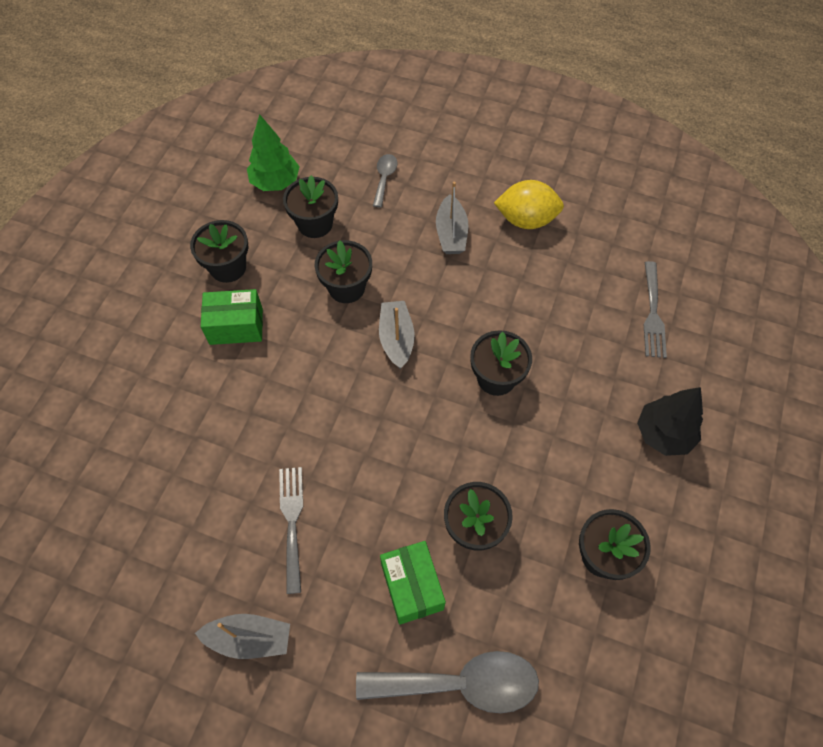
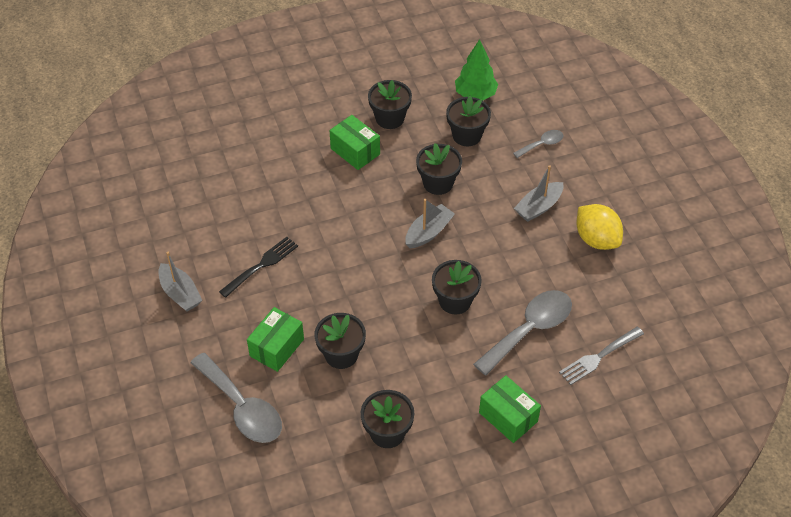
camera: 50 degrees right, 10 degrees down
grey fork [279,467,303,594] -> black fork [219,237,298,298]
black tree [637,387,703,456] -> green box [479,375,541,443]
none -> grey spoon [473,290,572,375]

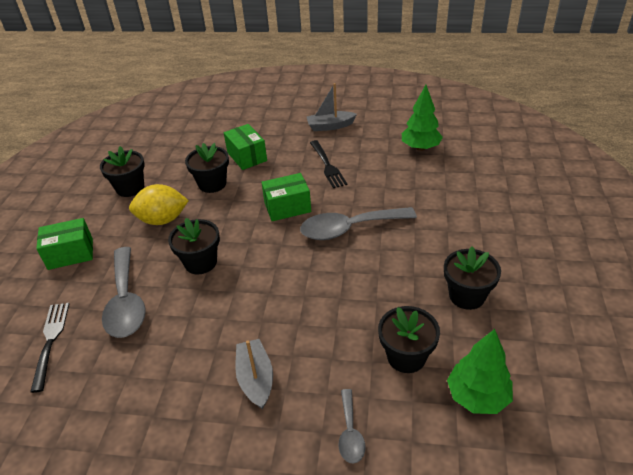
camera: 120 degrees right, 10 degrees down
grey spoon [191,353,282,443] -> grey spoon moved to [300,207,417,240]
green box [330,115,380,170] -> green box moved to [261,173,311,221]
grey boat [405,199,455,248] -> none
black flower pot [416,143,462,195] -> none
grey fork [559,327,644,385] -> black fork [30,303,69,393]
yellow lemon [576,204,623,250] -> yellow lemon moved to [129,184,189,225]
none -> green tree [402,85,443,151]

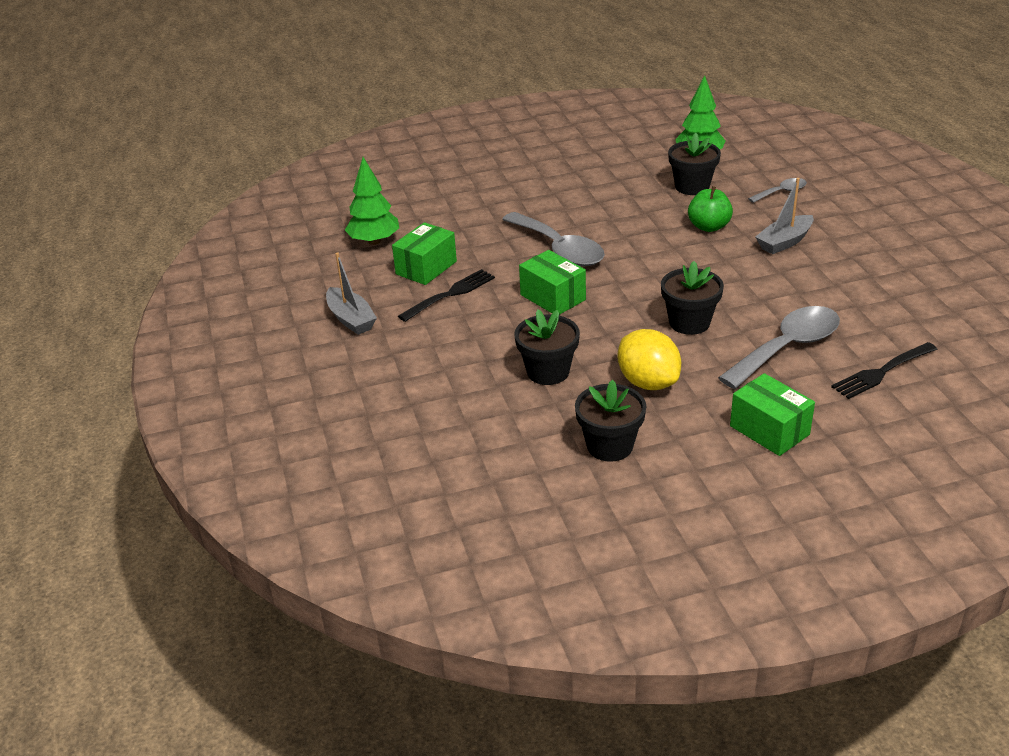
camera: 115 degrees left, 5 degrees down
green box [224,124,267,170] -> green box moved to [392,222,457,285]
black flower pot [444,247,501,310] -> none
none -> green apple [688,186,733,232]

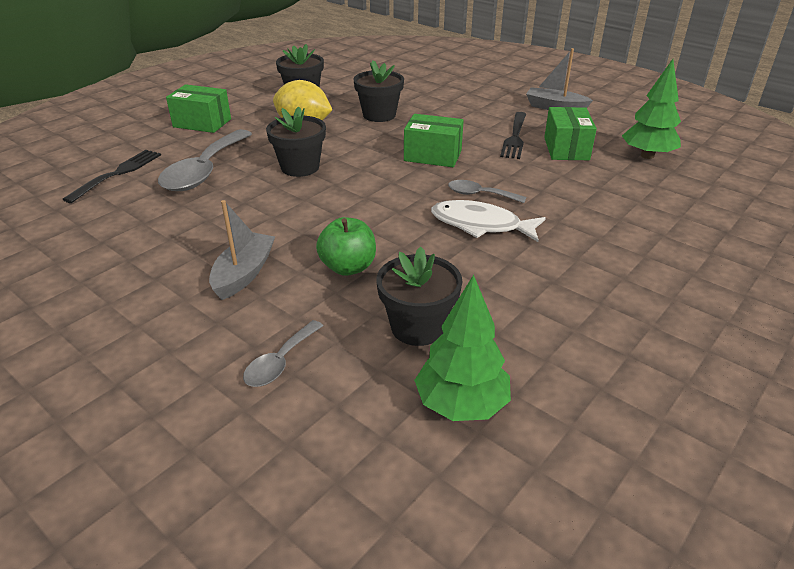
camera: 145 degrees right, 0 degrees up
grey spoon [502,212,605,266] -> grey spoon [448,180,526,203], size x0.51
none -> white fish [431,200,546,242]

